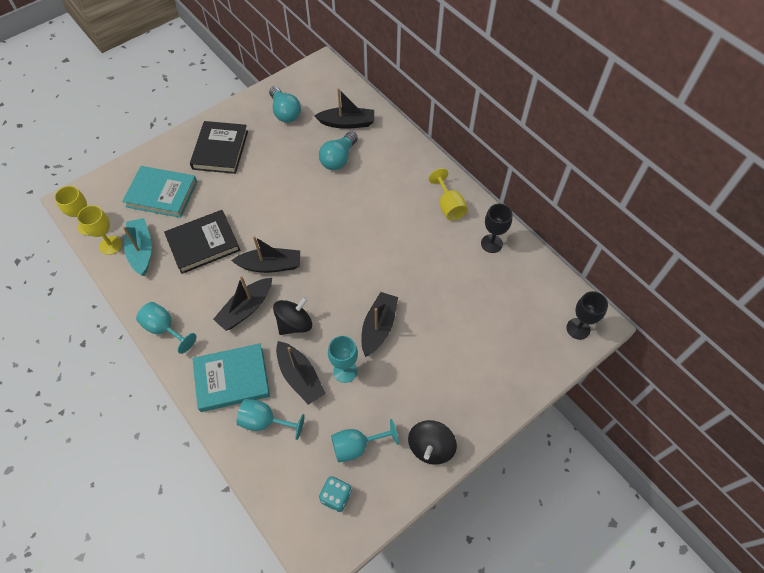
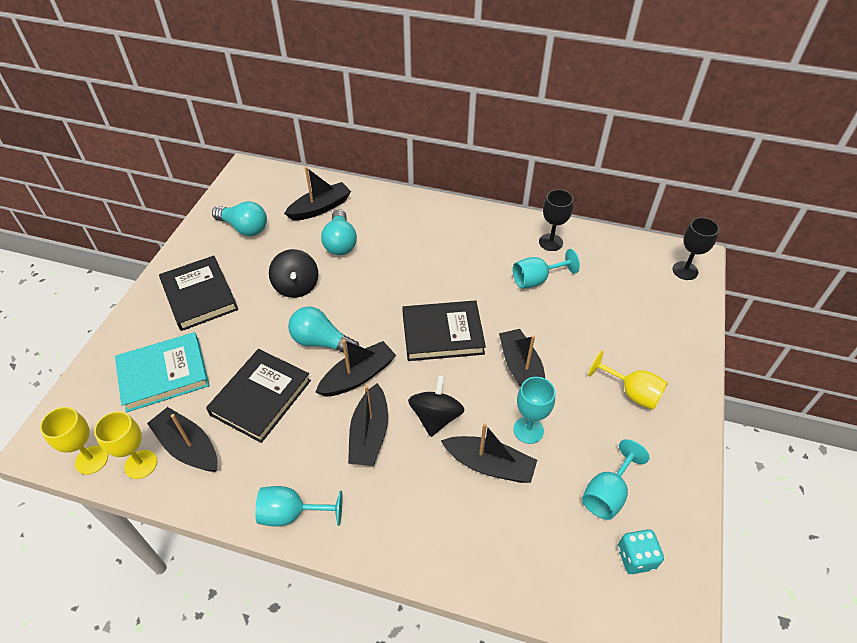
camera: 35 degrees left, 10 degrees down
turquoise boat [123,218,152,276] -> black boat [147,407,217,472]
turquoise book [192,343,270,412] -> none
turquoise goblet [237,399,305,440] -> turquoise goblet moved to [513,249,580,289]
black spinning top [408,420,457,465] -> black spinning top moved to [269,249,318,298]
yellow goblet [429,168,468,221] -> yellow goblet moved to [588,351,668,410]
none -> turquoise light bulb [288,306,359,353]
none -> black book [402,301,486,361]

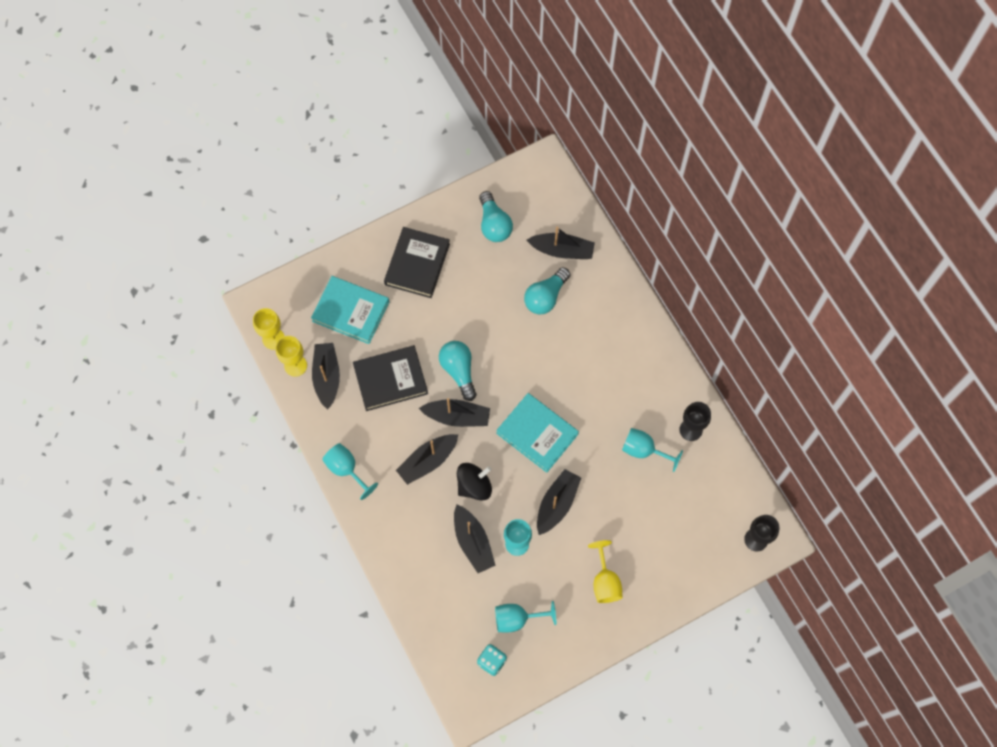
camera: 45 degrees right, 20 degrees up
black spinning top [269,249,318,298] -> none
black book [402,301,486,361] -> turquoise book [496,393,579,473]

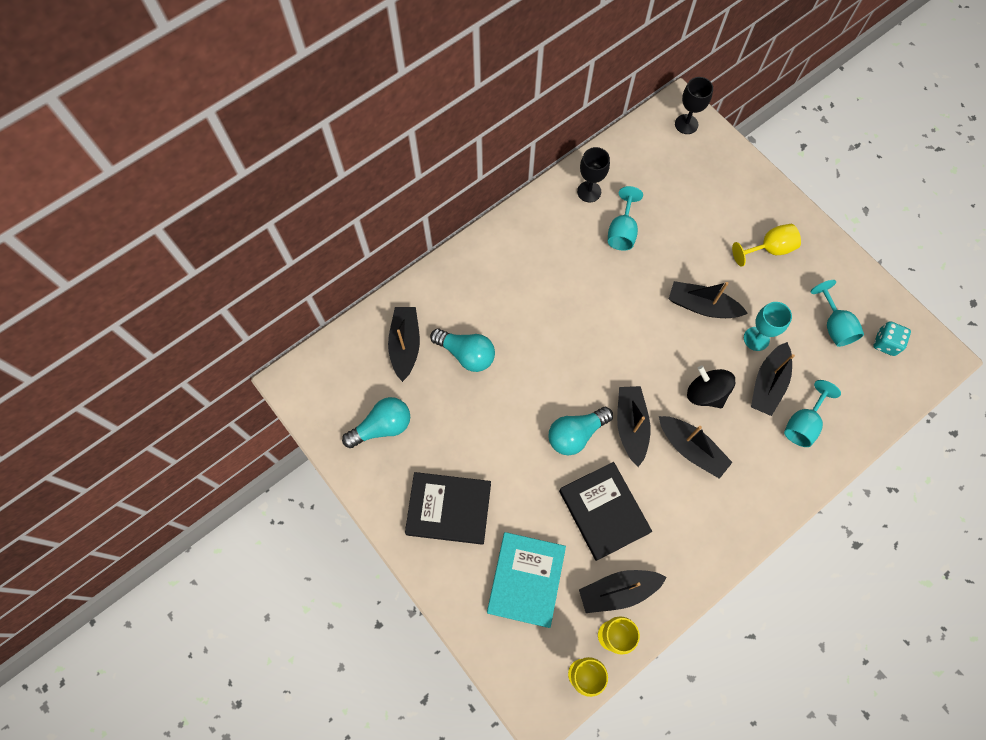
camera: 100 degrees left, 0 degrees up
turquoise goblet [322,443,378,500] -> turquoise goblet moved to [784,380,841,447]
black boat [454,504,496,573] -> black boat turned 150 degrees clockwise [751,342,795,416]
turquoise book [496,393,579,473] -> none

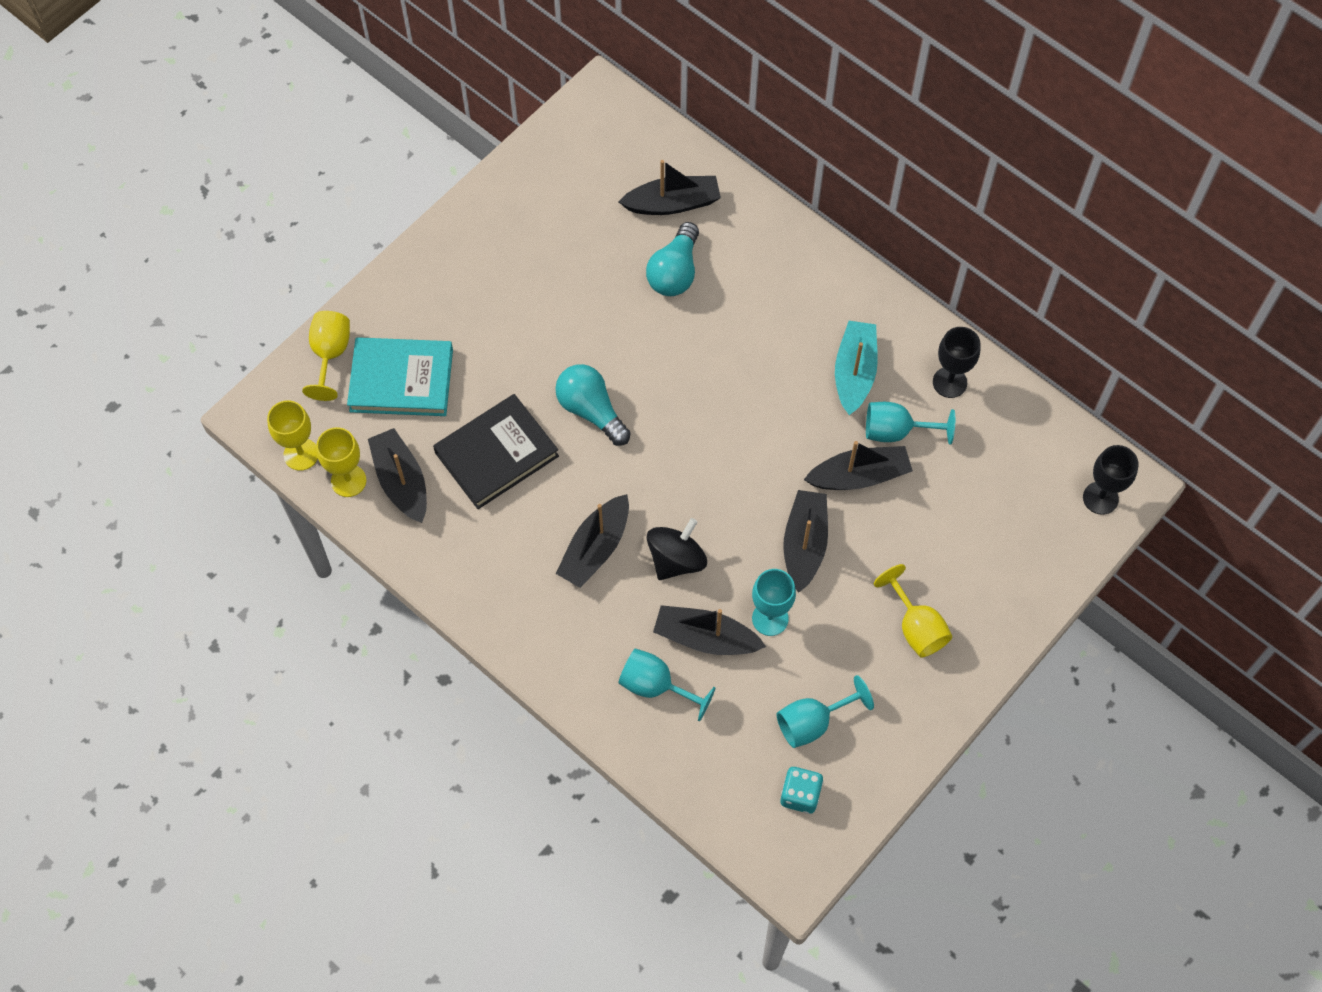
camera: 80 degrees right, 5 degrees down
turquoise light bulb [342,397,410,448] -> none
black book [405,472,491,545] -> none
black boat [617,386,650,467] -> black boat moved to [804,441,913,490]
none -> yellow goblet [302,311,350,401]
none -> turquoise boat [835,321,878,415]

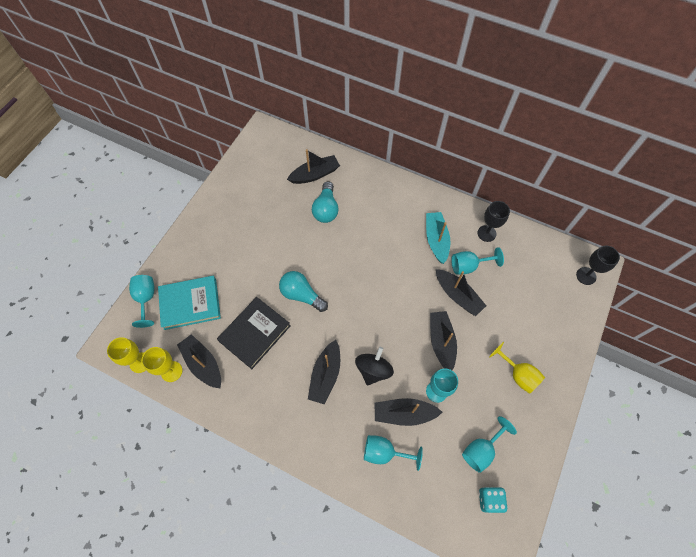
camera: 15 degrees left, 0 degrees up
yellow goblet [302,311,350,401] -> turquoise goblet [129,275,155,328]
black boat [804,441,913,490] -> black boat turned 75 degrees clockwise [436,269,486,316]

